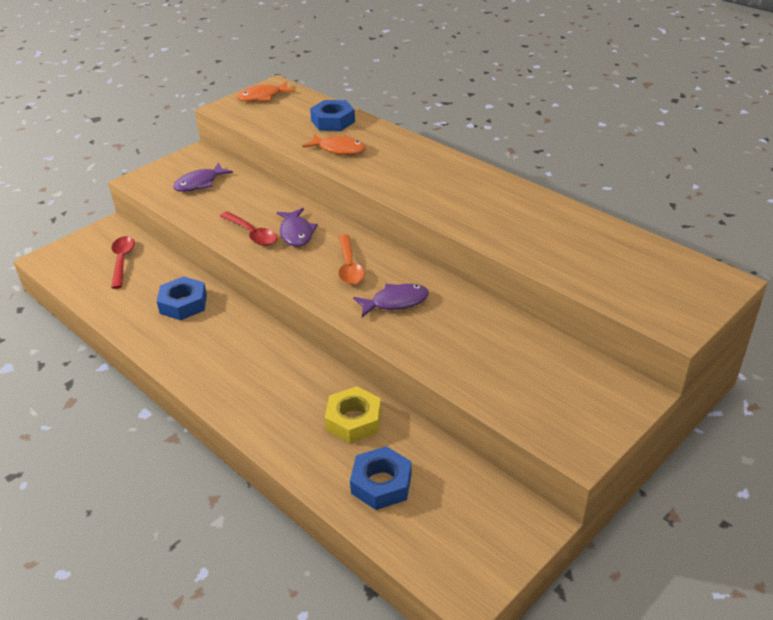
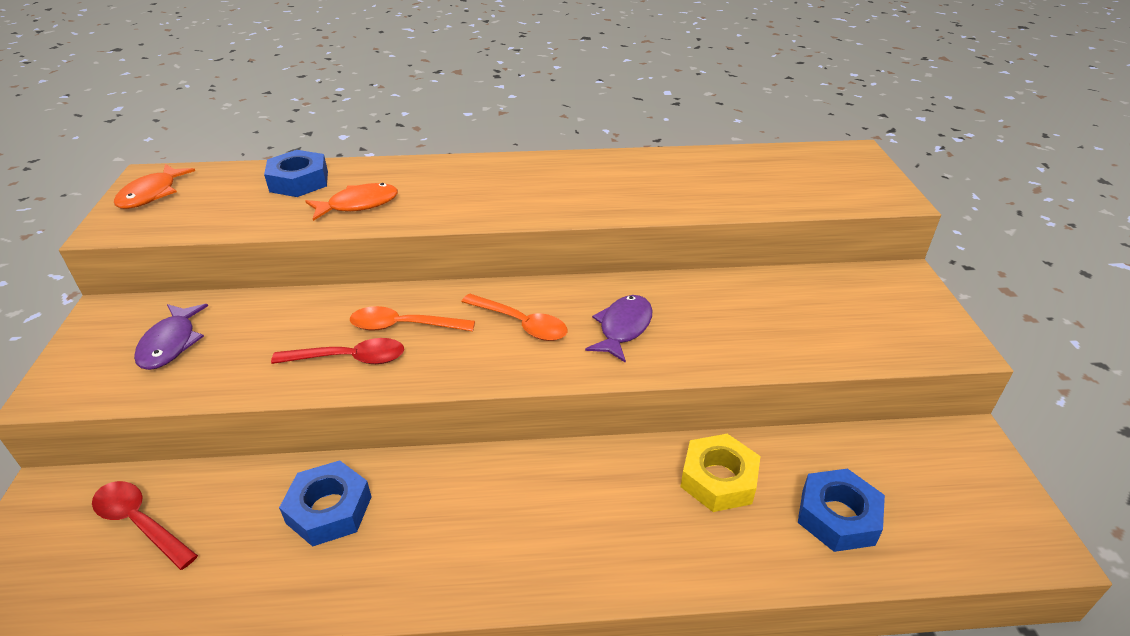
camera: 50 degrees left, 0 degrees up
purple fish [277,208,318,247] -> orange spoon [350,306,475,331]

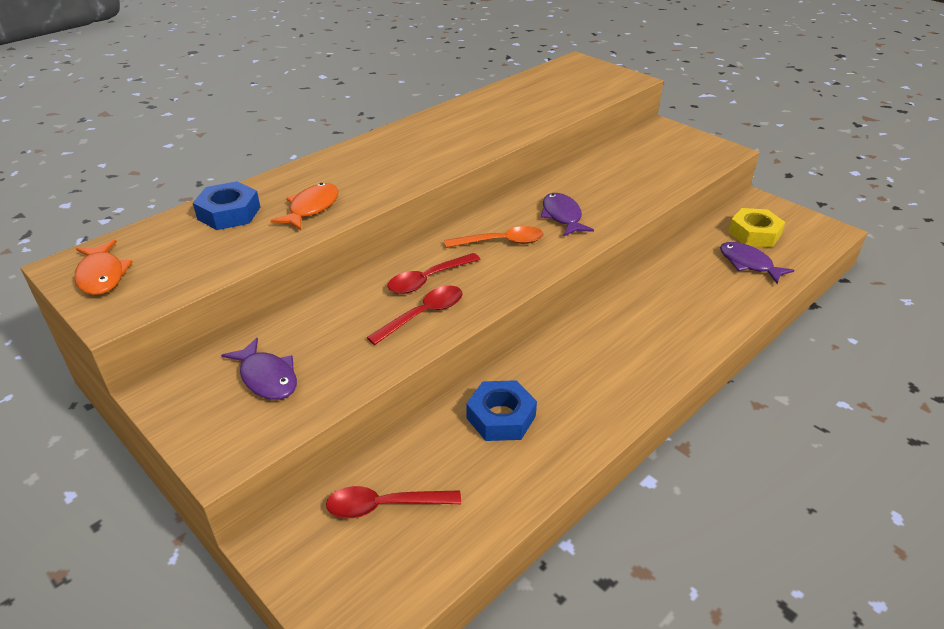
camera: 40 degrees left, 0 degrees up
orange spoon [350,306,475,331] -> red spoon [388,253,481,294]
yellow nut [681,434,761,512] -> yellow nut moved to [728,208,785,247]
blue nut [798,468,885,552] -> purple fish [720,242,795,284]

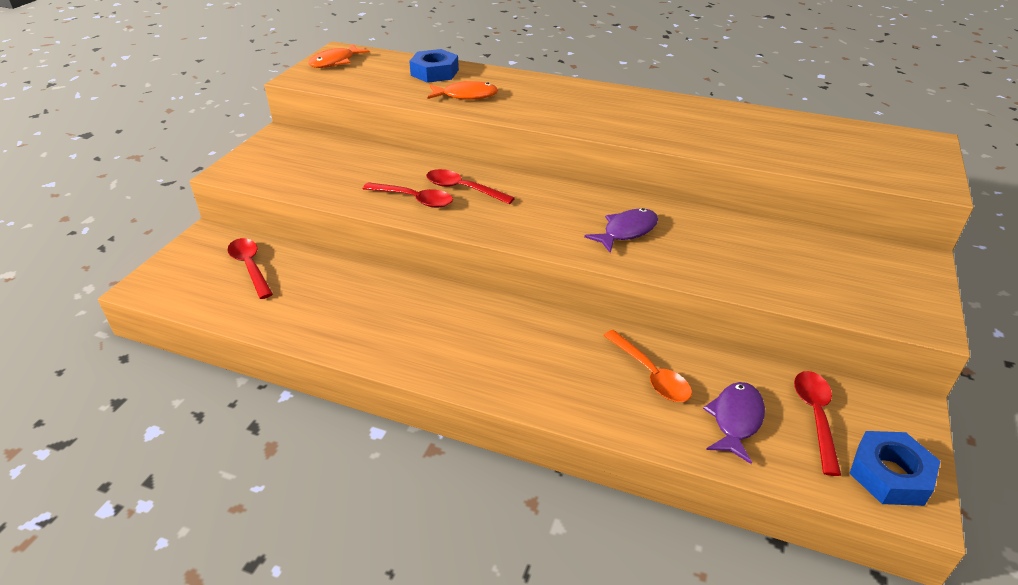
camera: 65 degrees right, 0 degrees up
purple fish [221,337,297,400] -> none
orange spoon [444,226,544,248] -> orange spoon moved to [603,330,692,402]
blue nut [466,380,537,441] -> blue nut moved to [849,431,940,506]
yellow nut [728,208,785,247] -> red spoon [794,371,841,476]

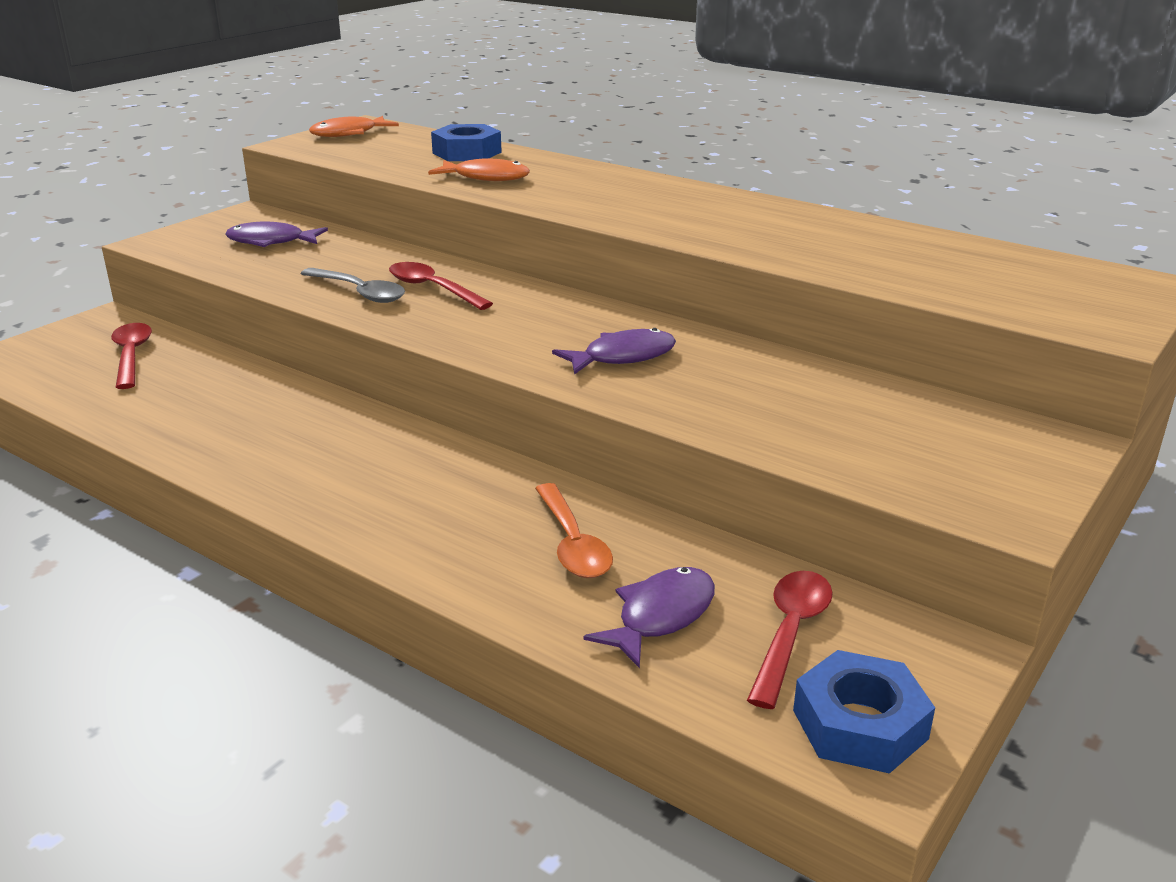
camera: 15 degrees right, 10 degrees down
red spoon [363,182,453,208] -> grey spoon [301,268,405,303]
none -> purple fish [225,222,328,247]

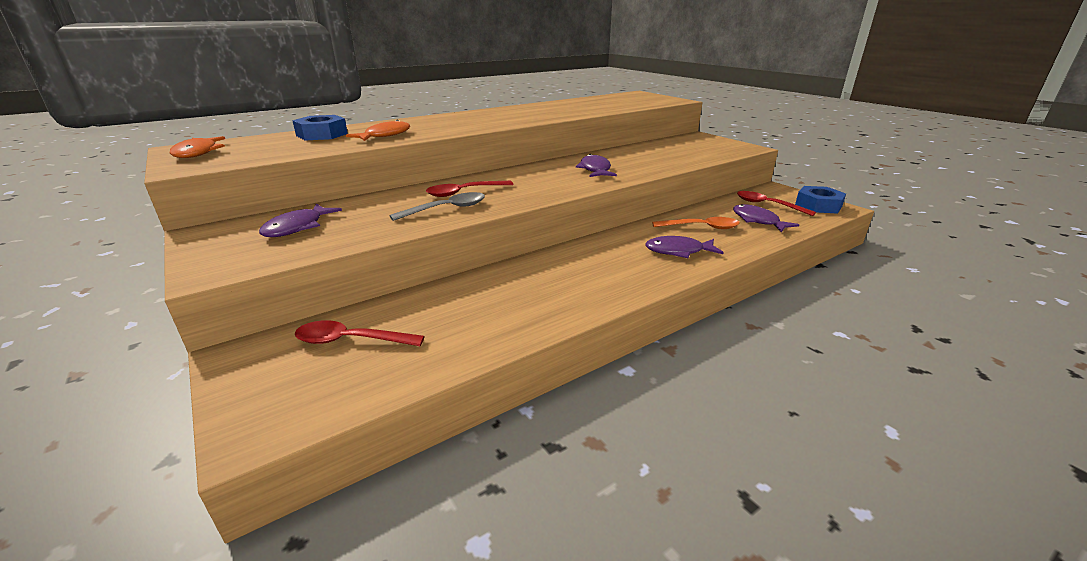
camera: 70 degrees left, 0 degrees up
none -> purple fish [645,236,724,258]

